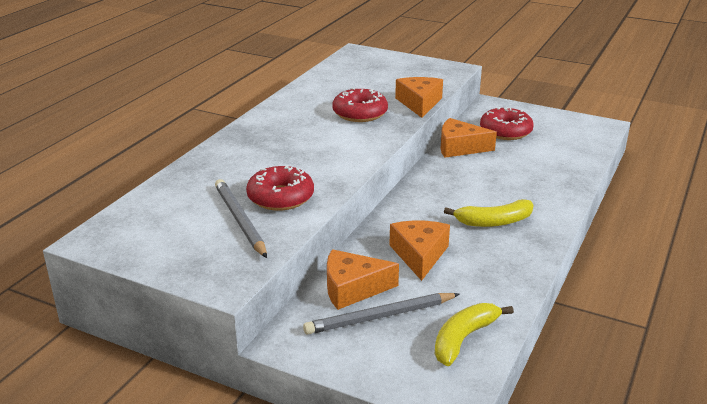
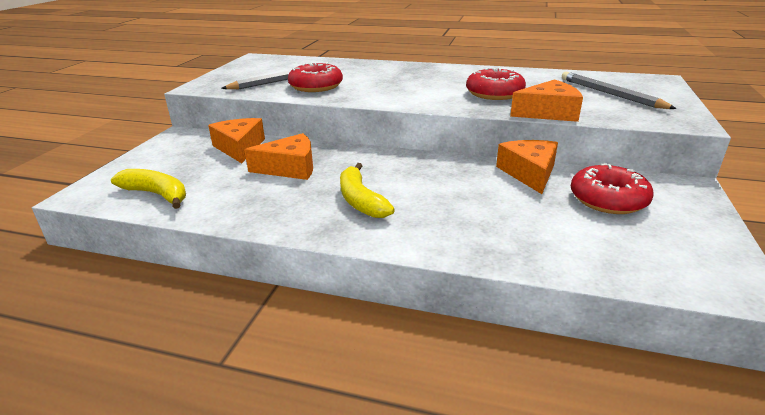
camera: 80 degrees right, 0 degrees up
grey pencil [303,293,459,335] -> grey pencil moved to [562,72,676,109]

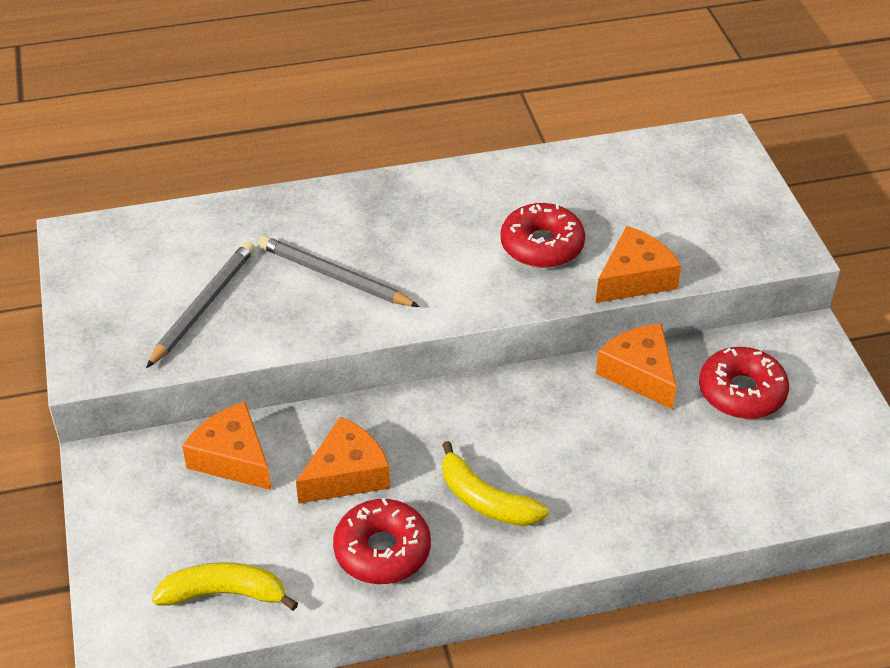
camera: 30 degrees left, 15 degrees up
red donut [288,62,343,92] -> red donut moved to [333,498,431,584]
grey pencil [562,72,676,109] -> grey pencil moved to [258,236,420,307]

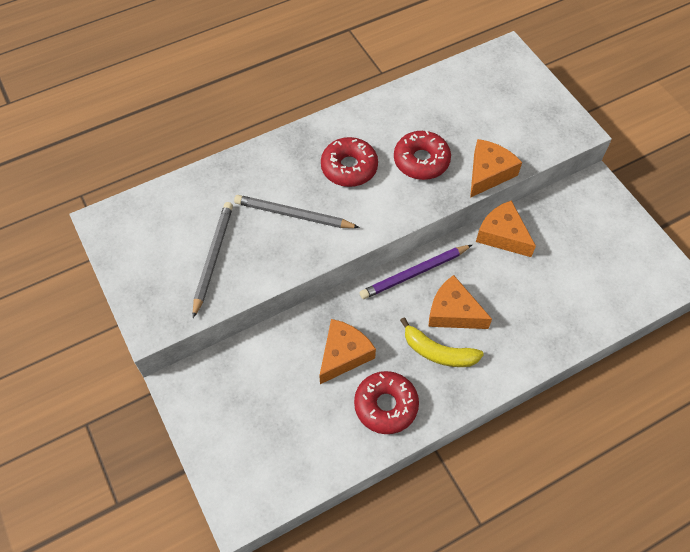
camera: 15 degrees left, 15 degrees up
yellow banana [152,562,298,611] -> none
orange cheese [182,402,271,490] -> orange cheese moved to [428,275,492,329]
red donut [699,347,789,419] -> red donut moved to [321,137,378,187]
none -> purple pencil [360,245,472,299]

